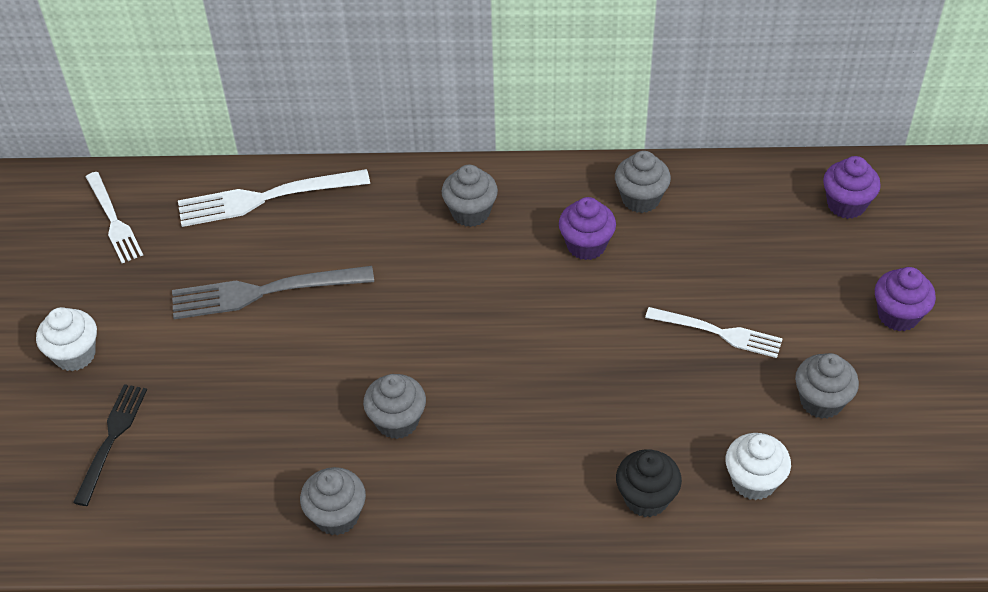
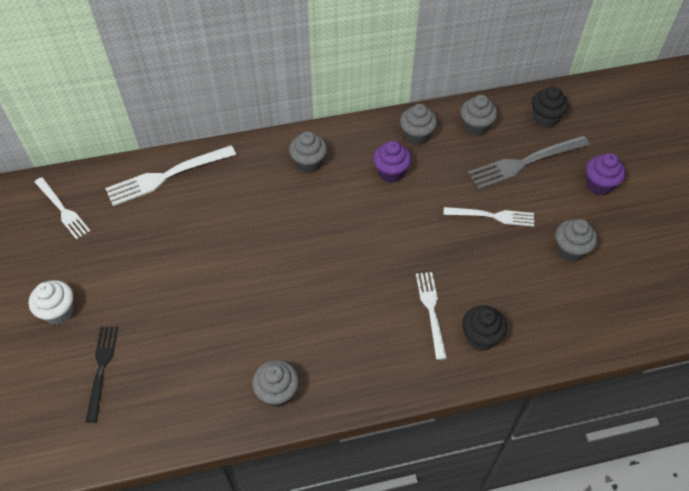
camera: 15 degrees left, 5 degrees up
grey fork [172,266,374,319] -> grey fork moved to [468,136,590,190]
grey cupcake [363,374,426,439] -> grey cupcake moved to [460,95,497,136]
white cupcake [725,433,791,500] -> none
purple cupcake [823,156,881,219] -> black cupcake [532,86,569,128]
none -> white fork [416,272,447,360]

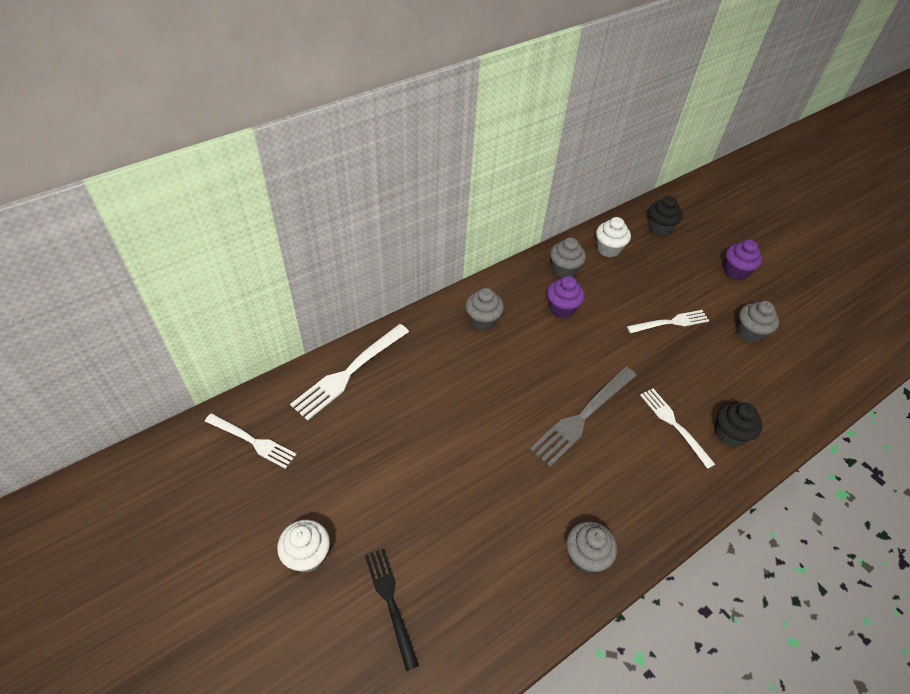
camera: 25 degrees left, 5 degrees down
grey cupcake [460,95,497,136] -> white cupcake [596,217,631,258]
grey fork [468,136,590,190] -> grey fork moved to [530,367,637,467]

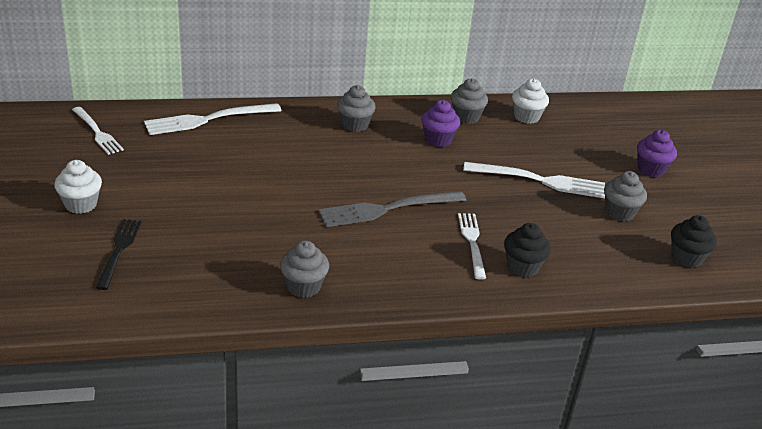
camera: 25 degrees right, 15 degrees down
white fork [627,310,709,333] -> white fork [463,162,605,198], size x1.52
black cupcake [649,196,683,236] -> black cupcake moved to [671,215,717,268]

